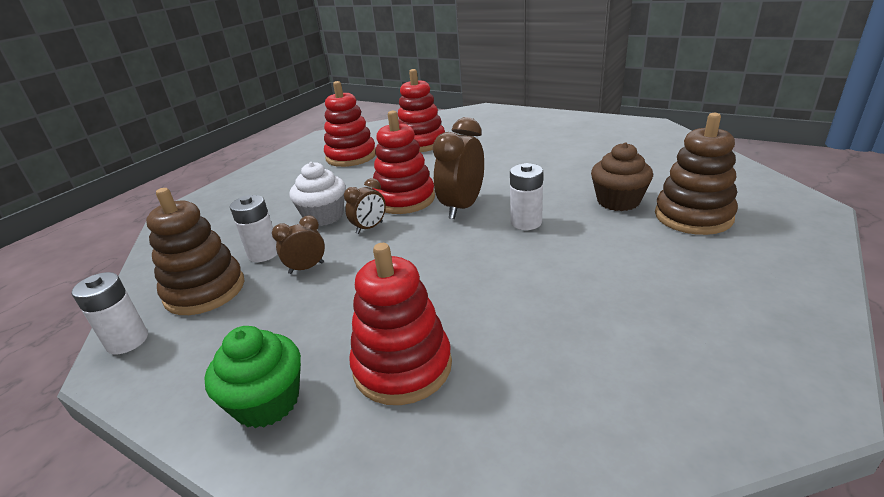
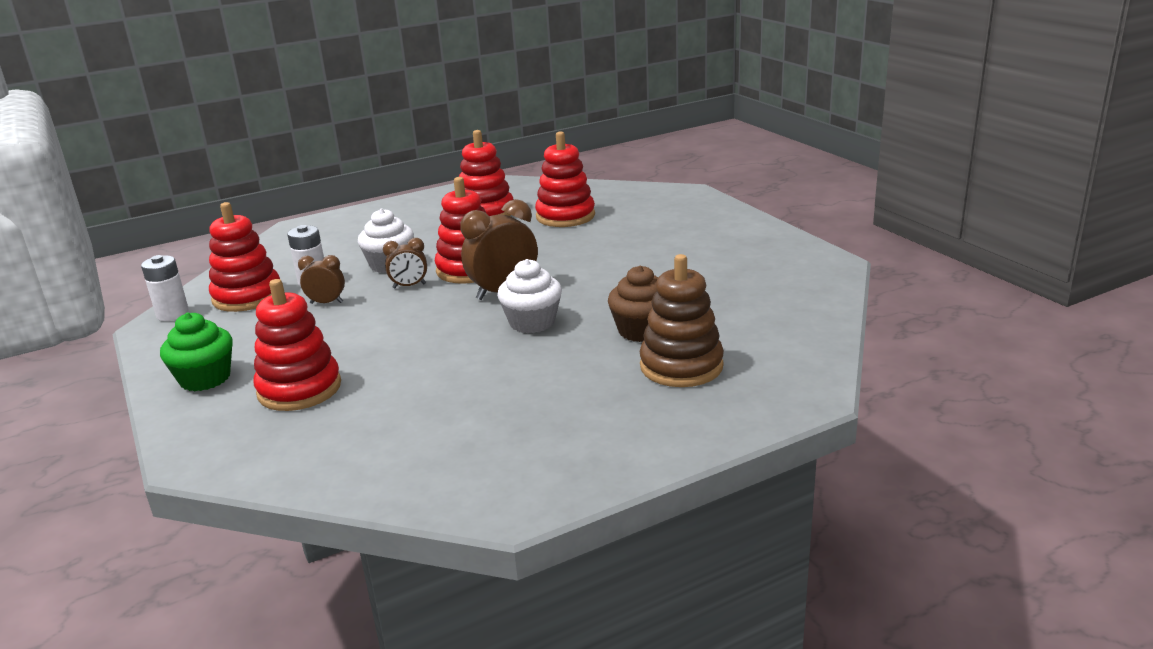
camera: 30 degrees right, 5 degrees down
brown stacking toy [146,188,244,315] -> red stacking toy [209,202,280,312]
white battery [510,163,543,230] -> white cupcake [497,259,562,333]

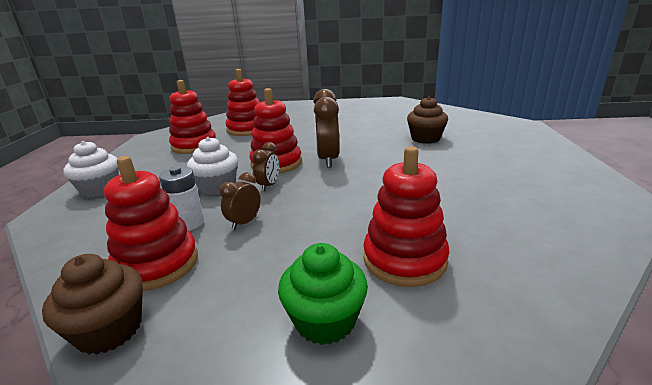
camera: 60 degrees left, 0 degrees up
white battery [141,255,189,321] -> brown cupcake [42,254,143,355]
white cupcake [497,259,562,333] -> white cupcake moved to [63,141,119,198]
brown stacking toy [640,254,724,387] -> none

